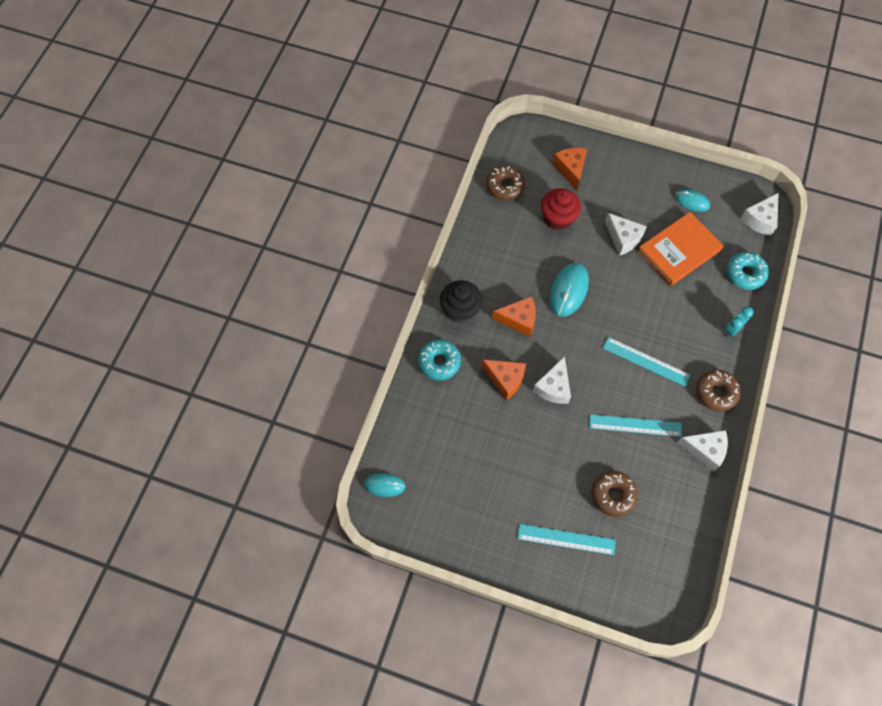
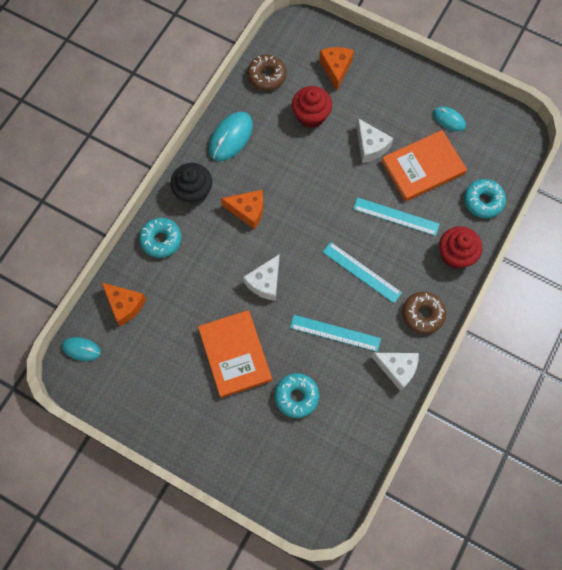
camera: 10 degrees right, 5 degrees up
orange cheese [481,359,526,400] -> orange cheese moved to [101,282,146,326]
turquoise ruler [518,524,616,555] -> turquoise ruler moved to [353,197,440,236]
turquoise mouse [549,263,589,317] -> turquoise mouse moved to [209,112,253,161]
brown donut [592,471,638,517] -> turquoise donut [275,373,319,418]
turquoise clock [725,306,754,337] -> red cupcake [439,226,482,269]
white cheese [740,193,779,236] -> none
none -> orange book [198,310,272,398]

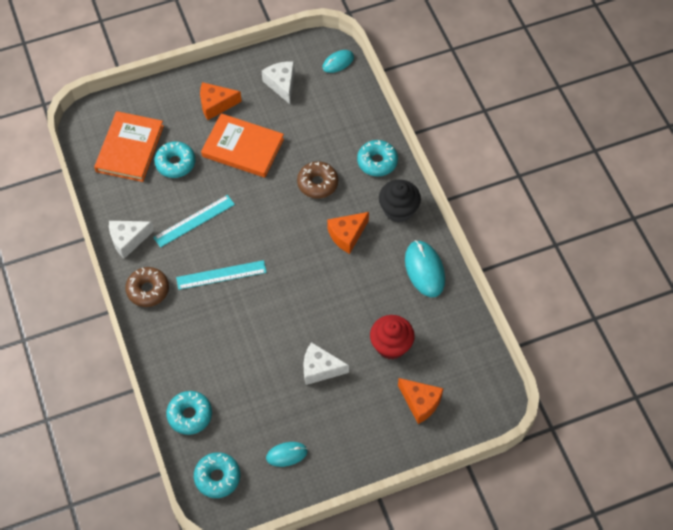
camera: 130 degrees right, 10 degrees down
orange cheese [101,282,146,326] -> orange cheese moved to [200,82,242,120]
white cheese [243,255,279,301] -> white cheese moved to [262,62,295,104]
brown donut [247,55,286,91] -> brown donut moved to [297,161,338,199]
turquoise ruler [353,197,440,236] -> none
orange book [381,130,467,202] -> orange book moved to [94,111,164,182]
red cupcake [439,226,482,269] -> none
none -> turquoise donut [194,452,240,498]

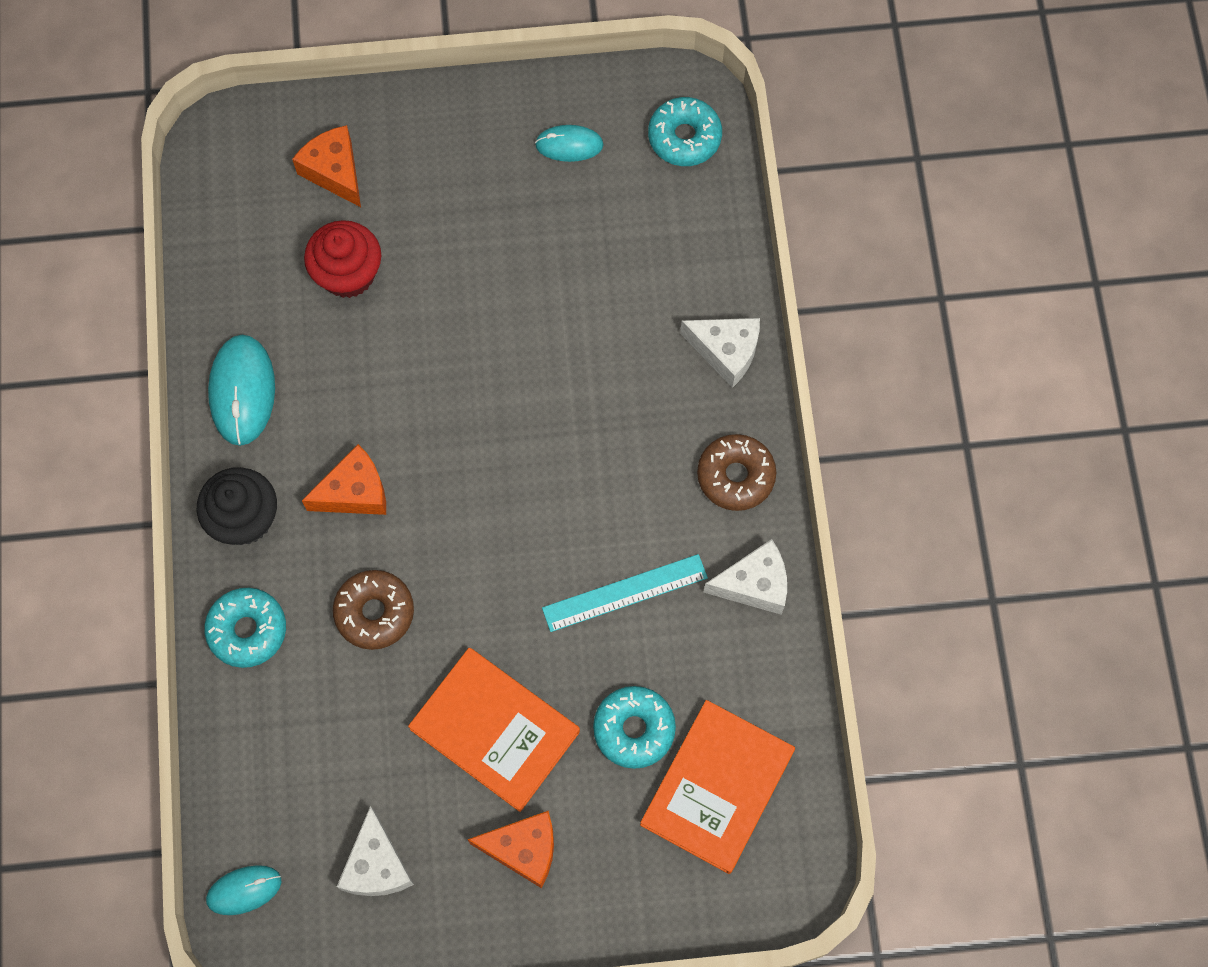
camera: 165 degrees left, 10 degrees up
turquoise donut [166,391,212,435] -> none
turquoise ruler [176,260,267,290] -> none
white cheese [304,342,349,385] -> white cheese moved to [680,318,760,388]

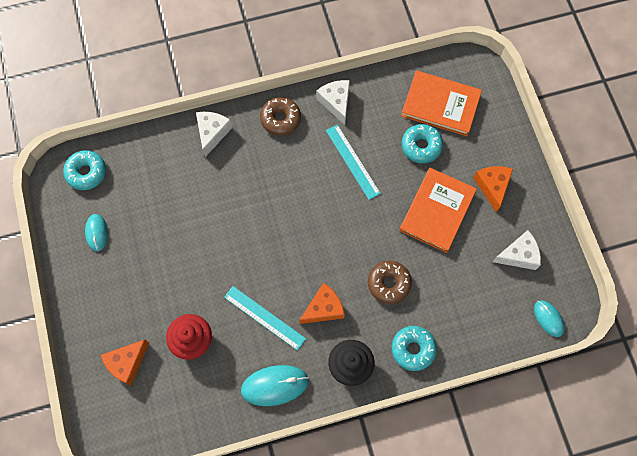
camera: 100 degrees left, 0 degrees up
orange cheese [302,444,386,515] -> orange cheese turned 90 degrees clockwise [299,282,345,324]
none -> turquoise ruler [224,286,306,351]

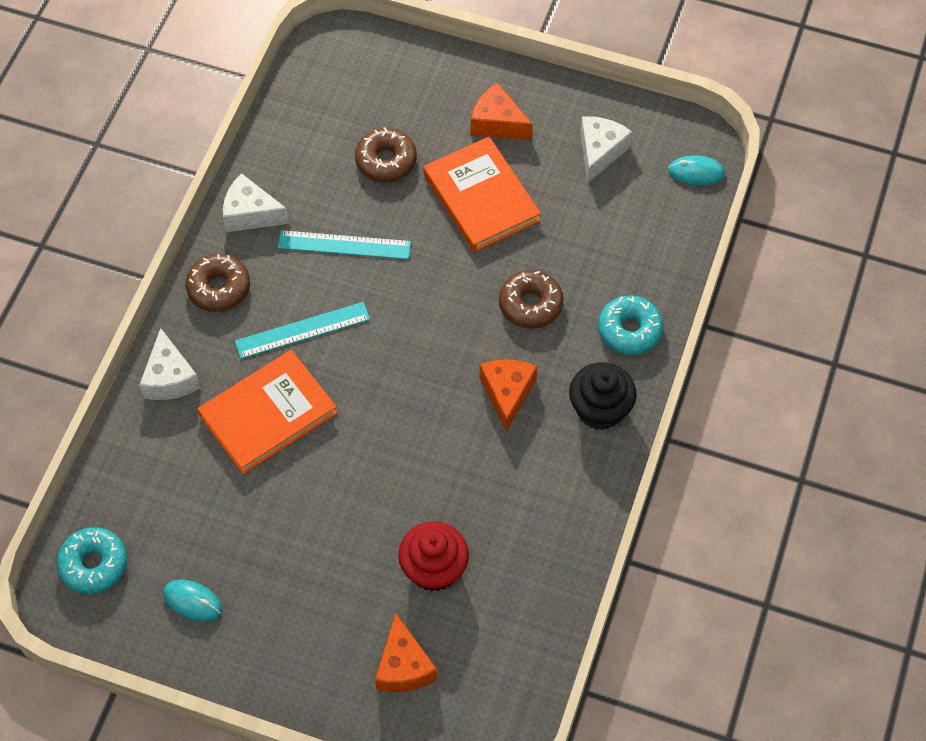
camera: 55 degrees left, 10 degrees down
white cheese [196,112,232,157] -> white cheese turned 150 degrees counterclockwise [139,328,201,400]
turquoise ruler [224,286,306,351] -> turquoise ruler moved to [235,302,370,359]
turquoise mouse [241,365,309,406] -> none
orange book [401,71,482,136] -> orange book moved to [198,350,337,474]
turquoise donut [402,124,443,163] -> brown donut [355,127,417,182]

